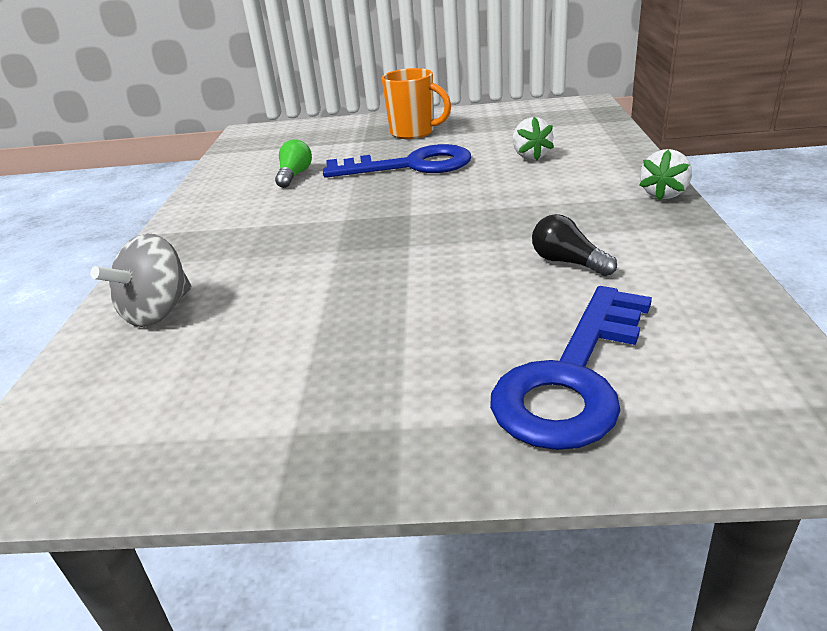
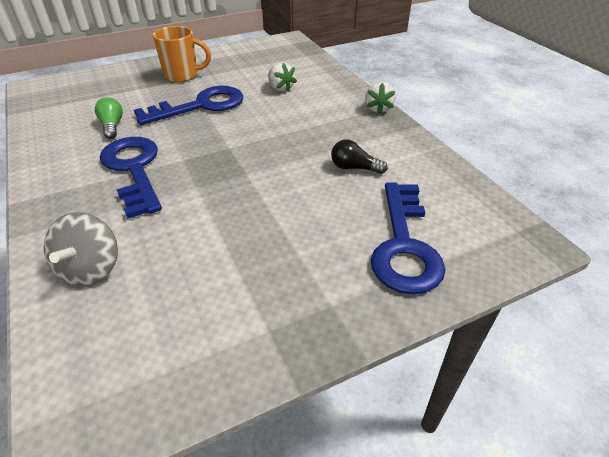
camera: 30 degrees left, 10 degrees up
none -> blue key [100,137,162,219]

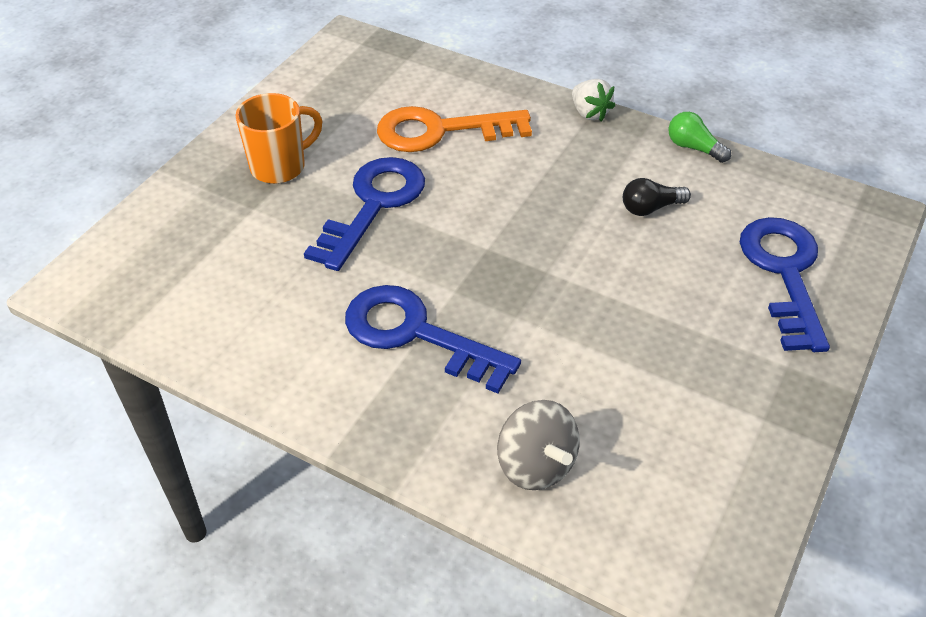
camera: 35 degrees left, 5 degrees up
green light bulb [95,97,123,139] -> green light bulb moved to [669,112,731,163]
white strawberry [268,62,297,92] -> orange key [377,106,532,152]
blue key [371,183,446,294] -> blue key turned 150 degrees counterclockwise [740,217,830,352]

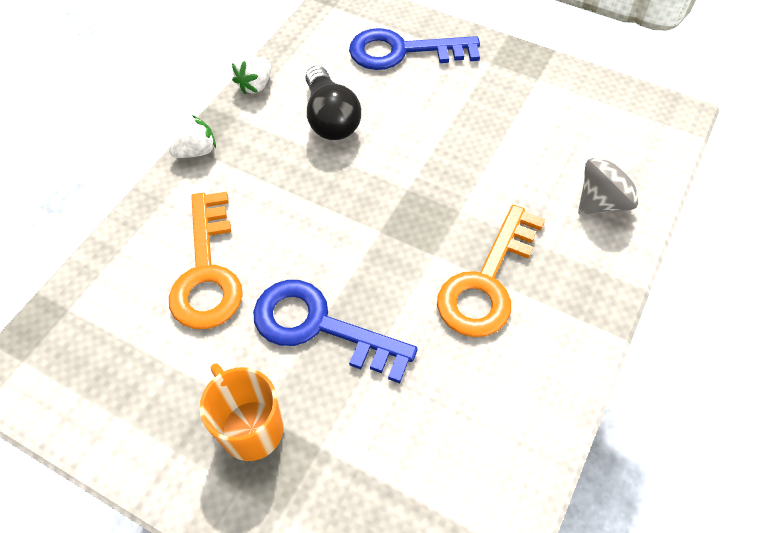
camera: 90 degrees left, 10 degrees up
blue key [345,285,521,394] -> orange key [437,205,545,337]
black light bulb [623,178,691,216] -> black light bulb [305,66,361,140], size x1.68
green light bulb [669,112,731,163] -> white strawberry [232,56,271,94]

